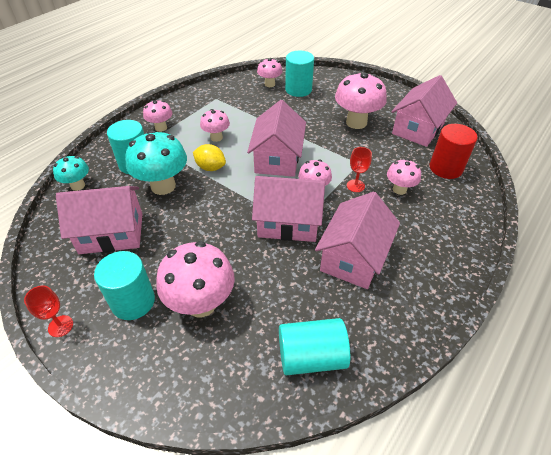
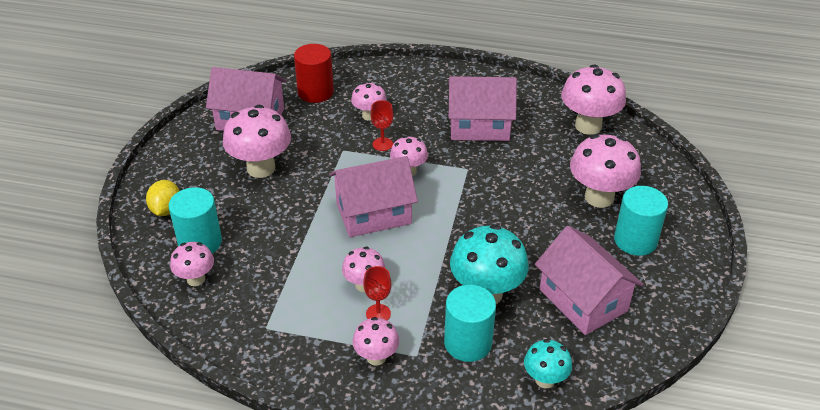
camera: 115 degrees left, 5 degrees down
red goblet [24,285,73,337] -> red goblet moved to [363,266,391,321]
yellow lemon [193,144,226,171] -> yellow lemon moved to [146,180,180,216]
pink house [252,176,325,242] -> none
turquoise cylinder [279,318,350,375] -> pink mushroom [561,65,626,135]

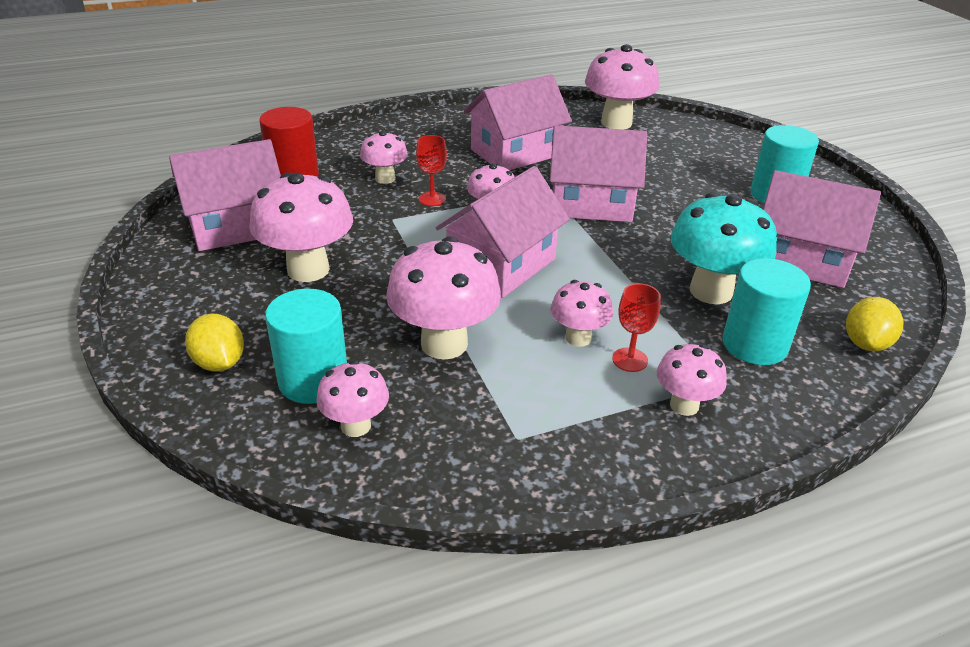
camera: 35 degrees left, 5 degrees down
turquoise mushroom [524,339,572,388] -> yellow lemon [846,297,903,351]
pink mushroom [570,134,641,208] -> pink mushroom moved to [386,236,501,360]
none -> pink house [550,125,647,222]

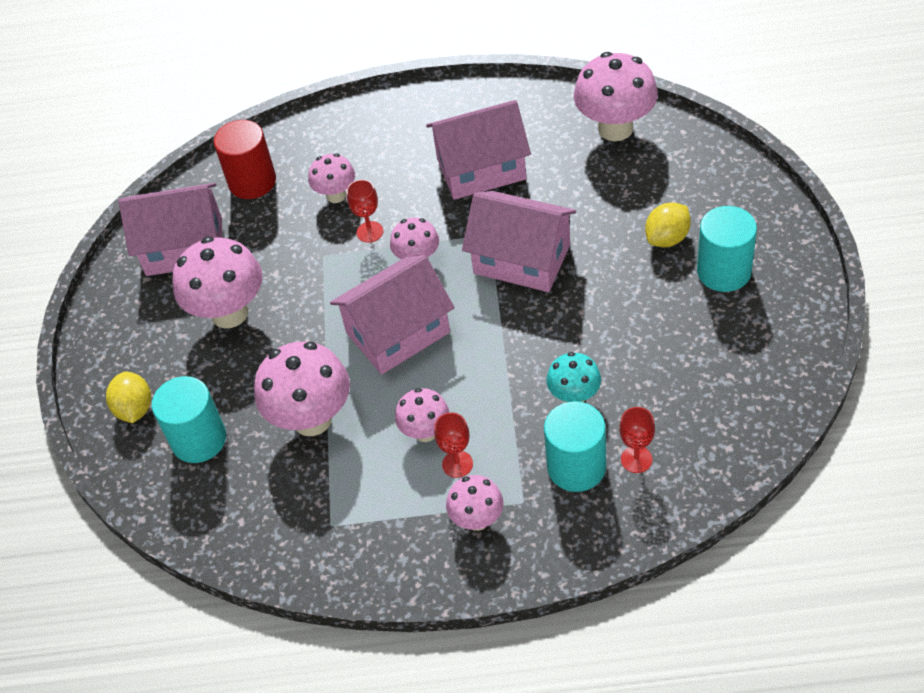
camera: 25 degrees right, 15 degrees up
pink mushroom [316,360,389,437] -> none
turquoise mushroom [671,193,777,304] -> turquoise mushroom [546,352,601,403], size x0.57
pink house [763,170,881,288] -> none
yellow lemon [846,297,903,351] -> yellow lemon moved to [645,202,691,247]
none -> red goblet [619,407,655,473]

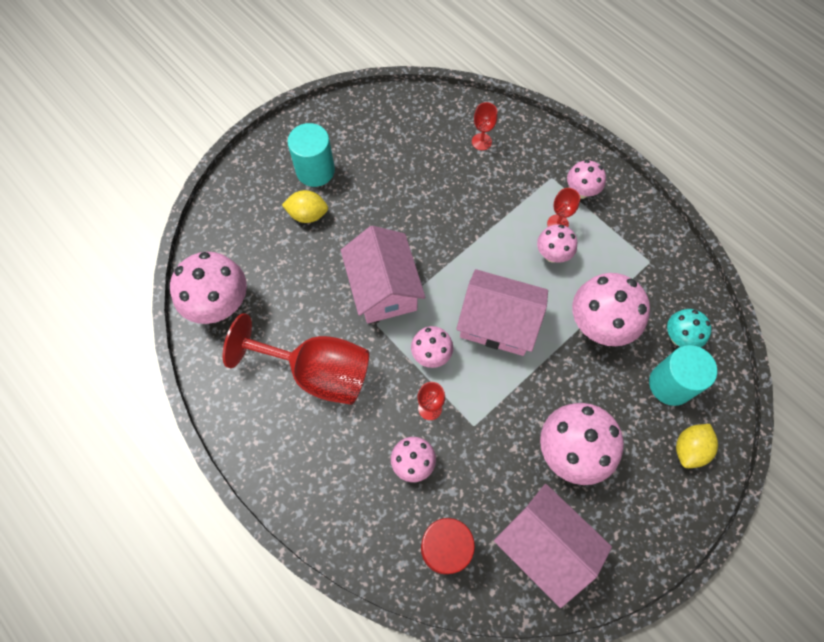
camera: 135 degrees left, 15 degrees up
pink house [426,100,531,200] -> red goblet [223,313,369,405]
turquoise cylinder [544,401,606,492] -> none
turquoise mushroom [546,352,601,403] -> turquoise mushroom moved to [667,309,712,347]

